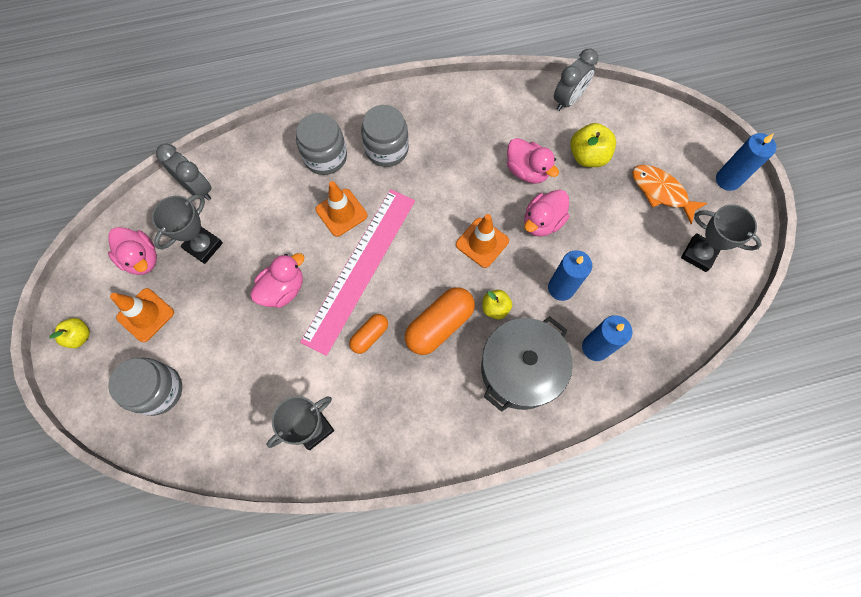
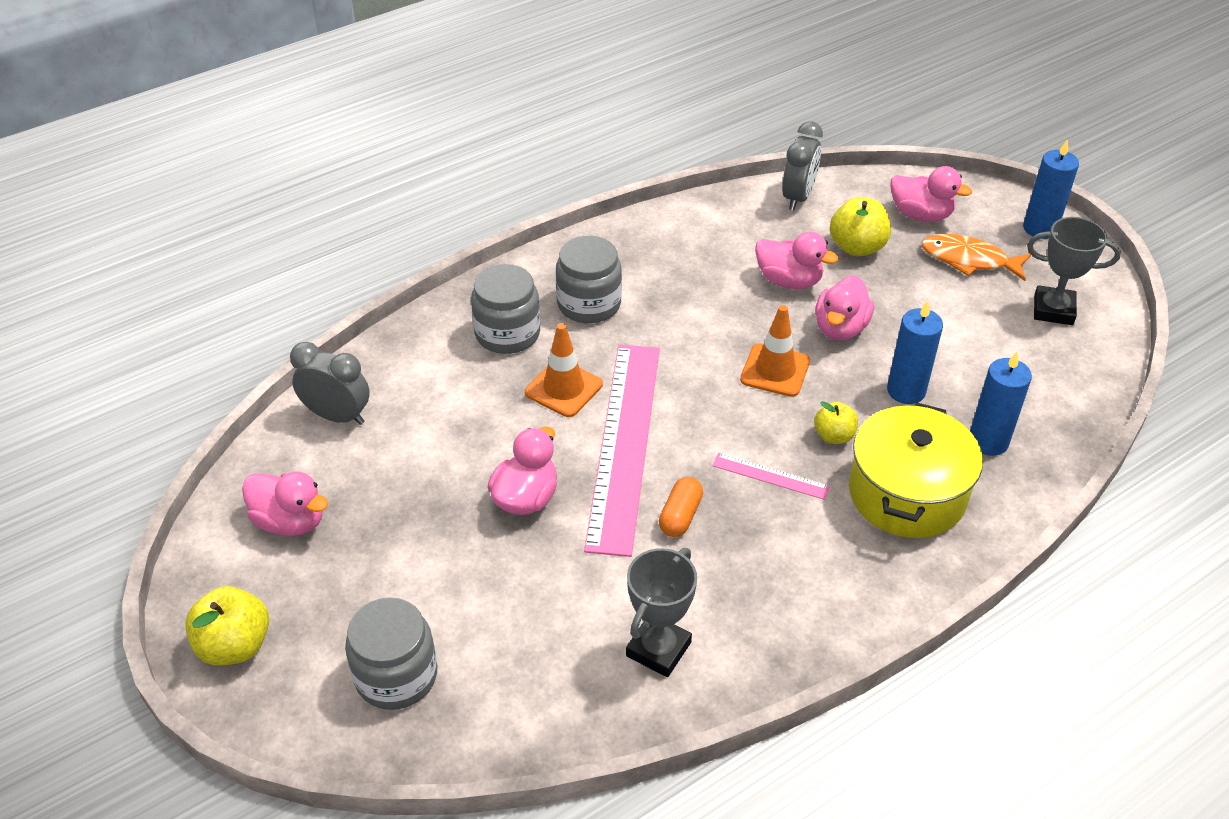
camera: 20 degrees left, 25 degrees down
yellow apple [49,318,90,348] -> yellow apple [185,586,269,665], size x1.60
orange traffic cone [110,288,174,342] -> none
grey trophy [152,194,223,264] -> none
orange capsule [405,287,475,355] -> pink ruler [712,453,830,500]
grey pot [481,316,573,412] -> yellow pot [849,402,983,538]
none -> pink duck [890,166,972,222]

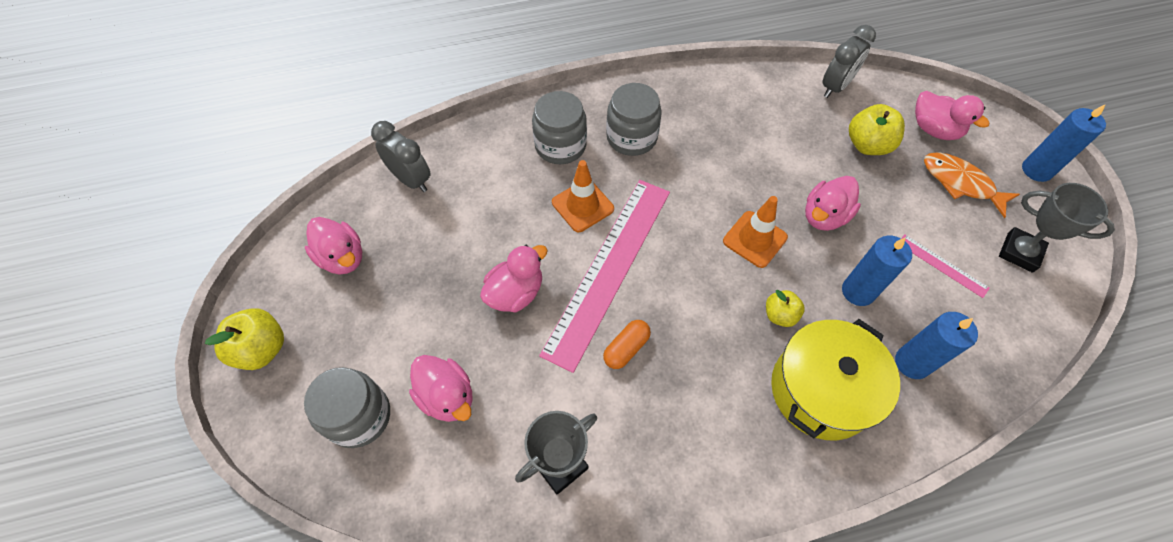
camera: 20 degrees right, 15 degrees up
pink ruler [712,453,830,500] -> pink ruler moved to [901,234,990,298]
pink duck [755,232,838,289] -> pink duck moved to [409,355,473,422]

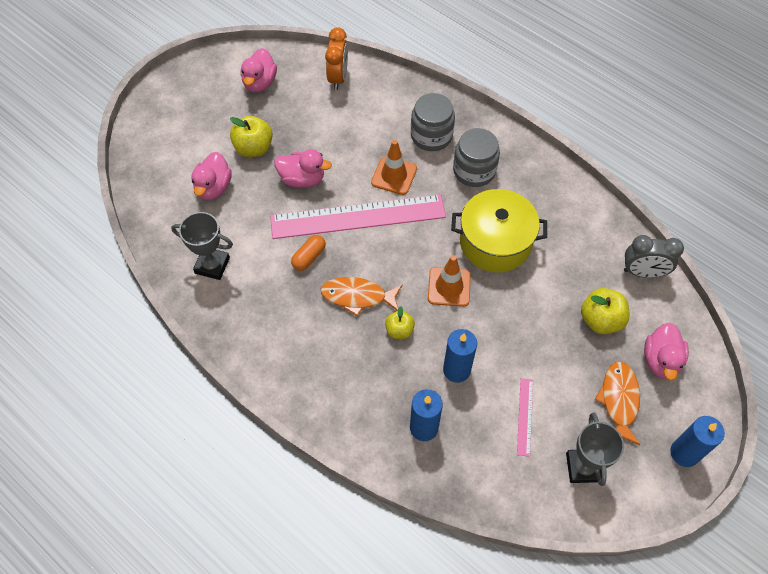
camera: 55 degrees right, 0 degrees up
yellow apple [205,308,284,370] -> yellow apple moved to [230,116,273,157]
grey jar [304,367,390,448] -> none
grey clock [371,121,430,192] -> orange clock [325,28,348,90]
orange capsule [603,320,651,369] -> orange capsule turned 60 degrees counterclockwise [291,235,326,271]
yellow pot [771,319,900,440] -> yellow pot moved to [451,189,547,272]
pink duck [805,176,861,231] -> none
none -> orange fish [320,277,403,316]

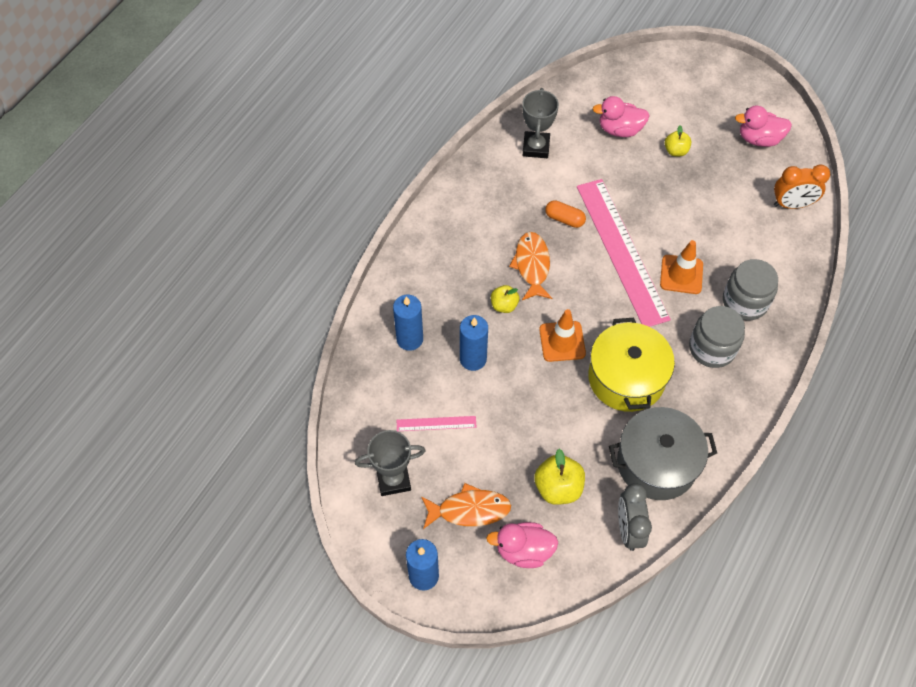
camera: 80 degrees right, 0 degrees up
yellow apple [230,116,273,157] -> yellow apple [665,125,691,156], size x0.63
pink duck [274,149,332,188] -> none
none -> grey pot [609,407,717,500]

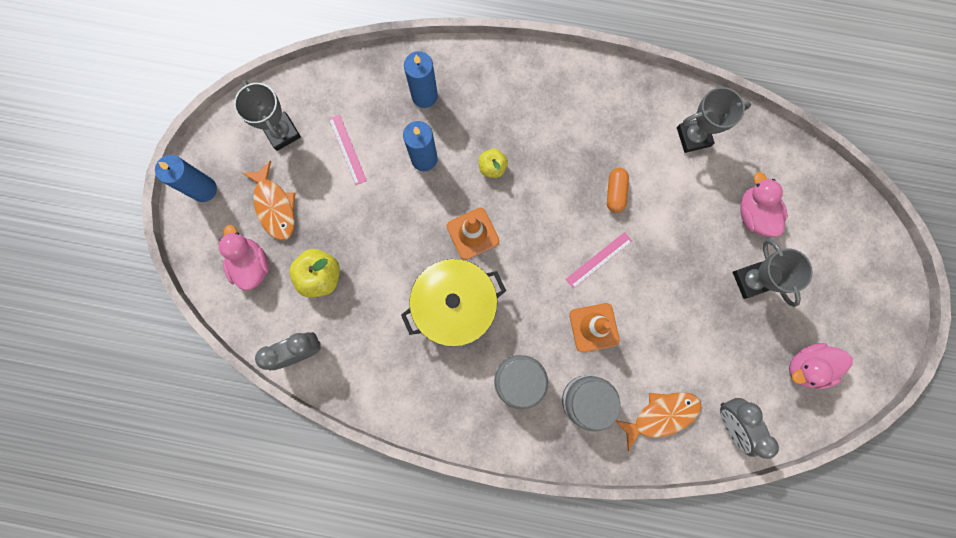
camera: 70 degrees right, 20 degrees up
orange fish [509,232,552,300] -> orange fish moved to [615,392,701,452]
pink ruler [577,179,671,327] -> pink ruler [565,232,632,289], size x0.41
grey pot [609,407,717,500] -> none
yellow apple [665,125,691,156] -> grey trophy [733,239,813,307]
pink duck [735,105,792,147] -> pink duck turned 90 degrees counterclockwise [789,343,853,389]
orange clock [774,165,830,209] -> grey clock [720,398,779,459]

